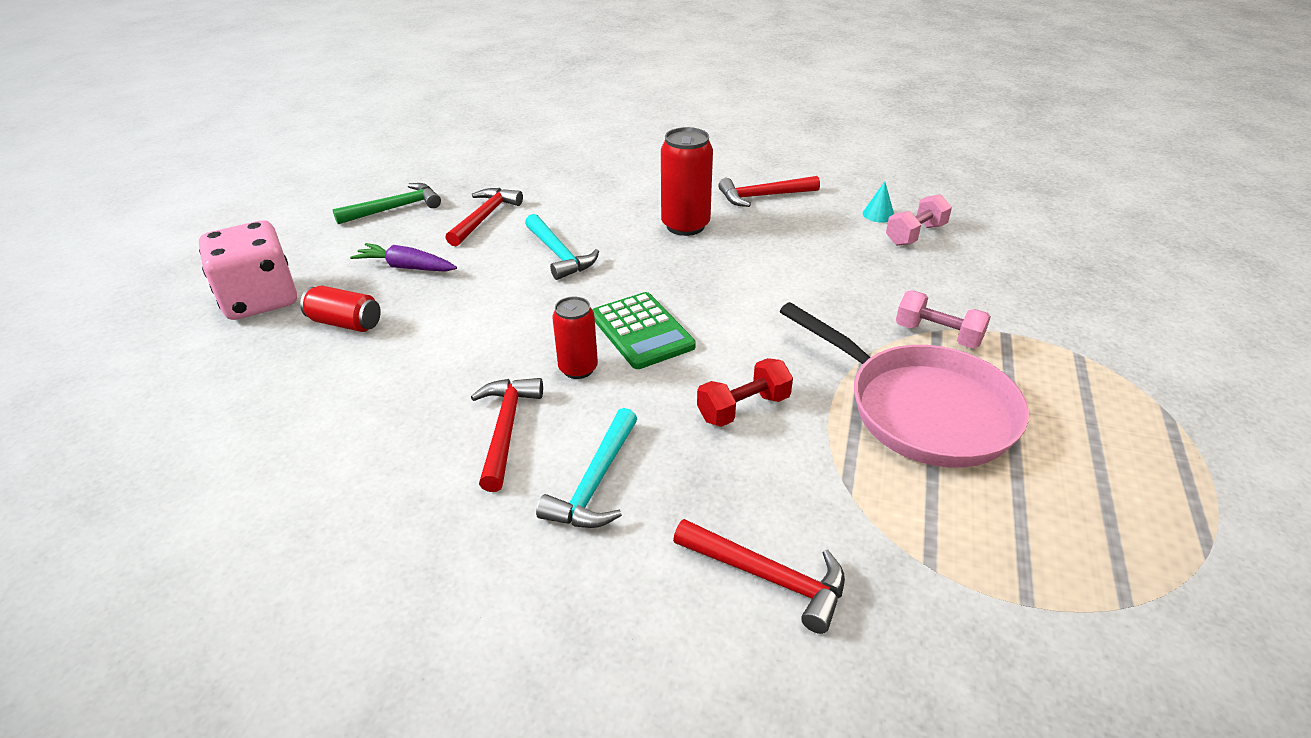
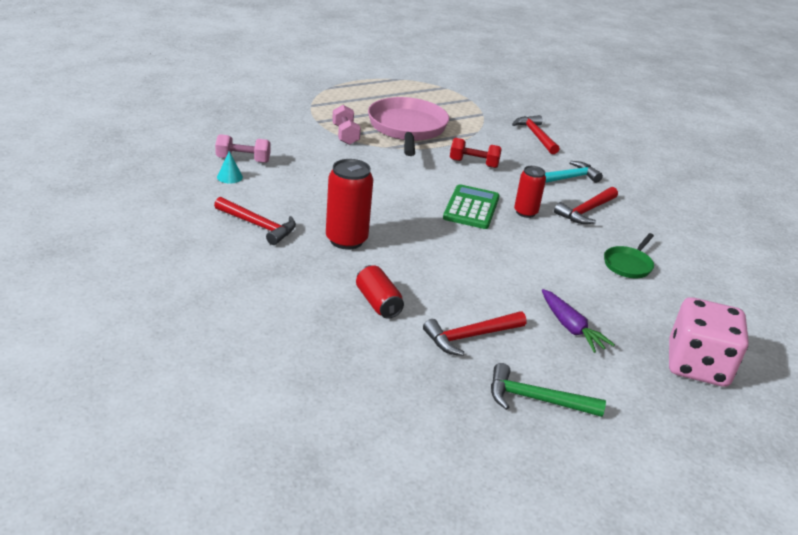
camera: 140 degrees left, 5 degrees down
red can [300,285,381,332] -> red can moved to [356,265,404,319]
turquoise hammer [525,214,599,280] -> none
none -> green pan [604,233,654,278]

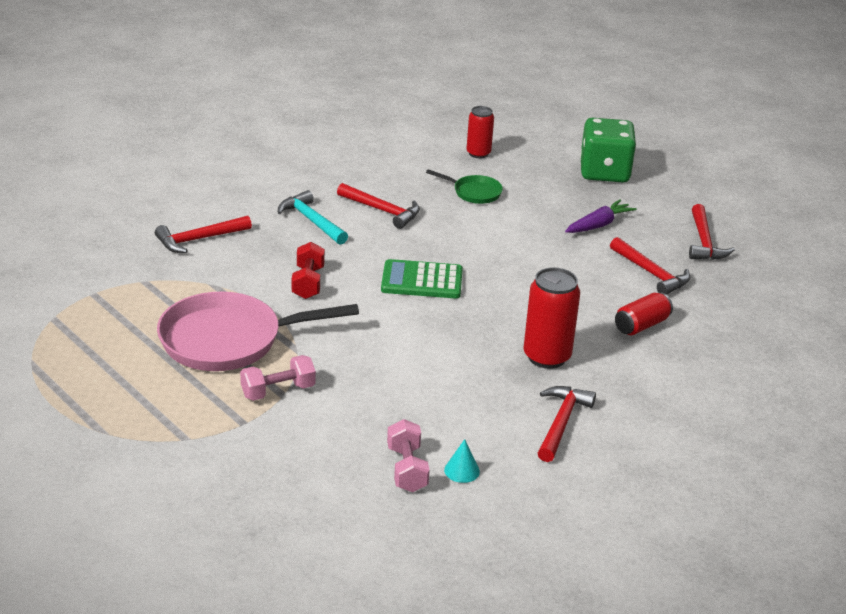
camera: 100 degrees left, 0 degrees up
green hammer [491,363,606,417] -> red hammer [689,204,735,260]
red can [514,166,546,218] -> red can moved to [467,106,494,158]
pink dice [669,297,749,387] -> green dice [580,118,636,182]

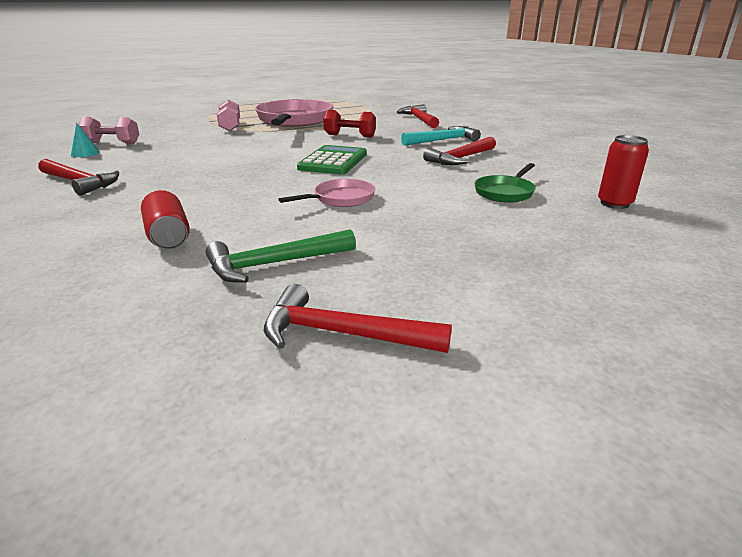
camera: 105 degrees right, 5 degrees down
red can [524,267,580,369] -> none
purple carrot [565,200,637,233] -> none
green dice [580,118,636,182] -> none
red hammer [610,237,690,295] -> green hammer [206,229,356,283]
none -> pink pan [279,179,375,207]

